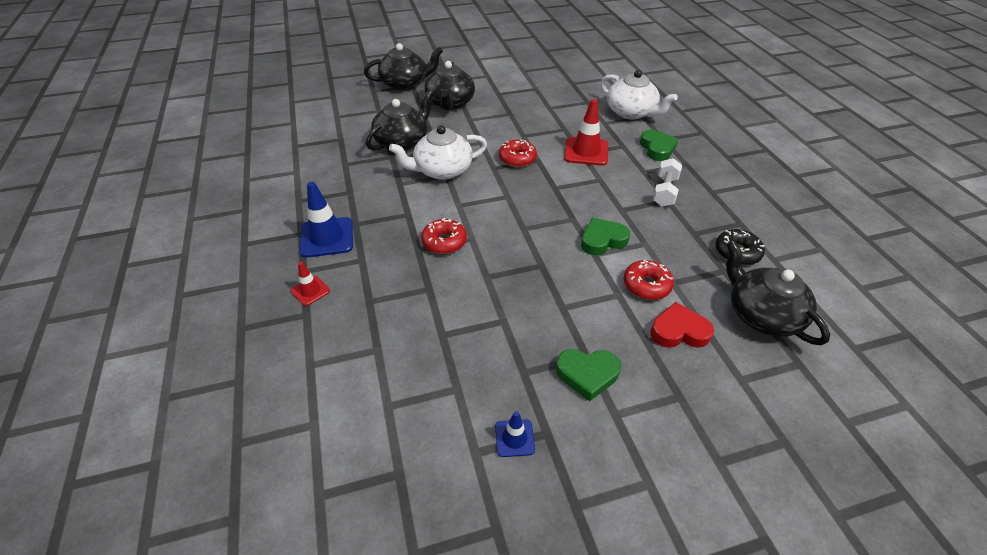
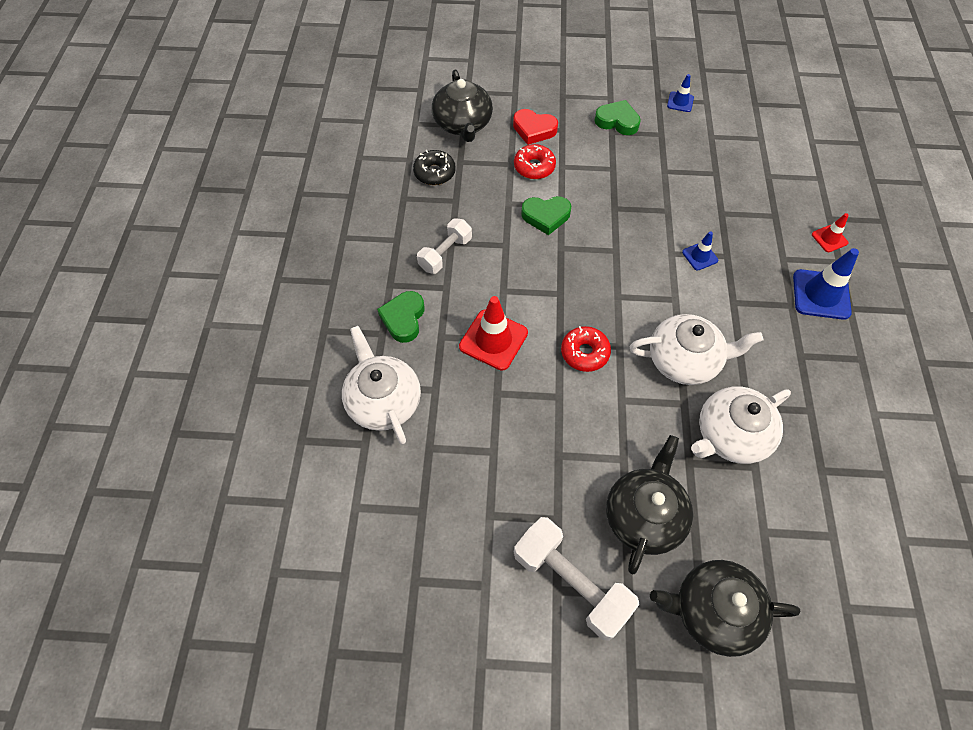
camera: 160 degrees left, 15 degrees up
black teapot [366,90,433,151] -> white teapot [691,386,791,464]
red donut [421,218,467,254] -> blue traffic cone [682,231,718,271]
none -> white dumbbell [514,517,640,641]

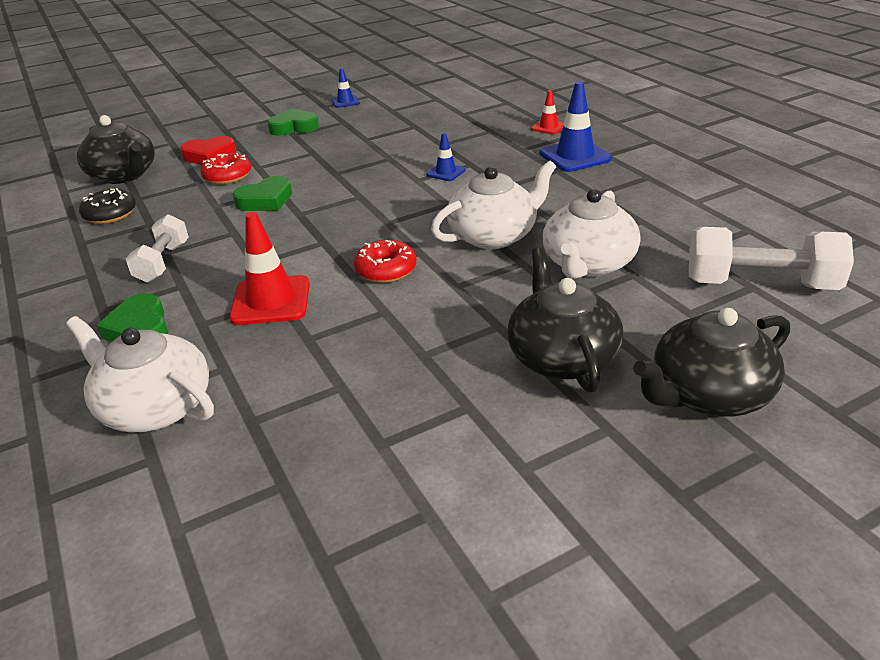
camera: 30 degrees left, 25 degrees down
white dumbbell [514,517,640,641] -> white dumbbell moved to [689,227,854,290]

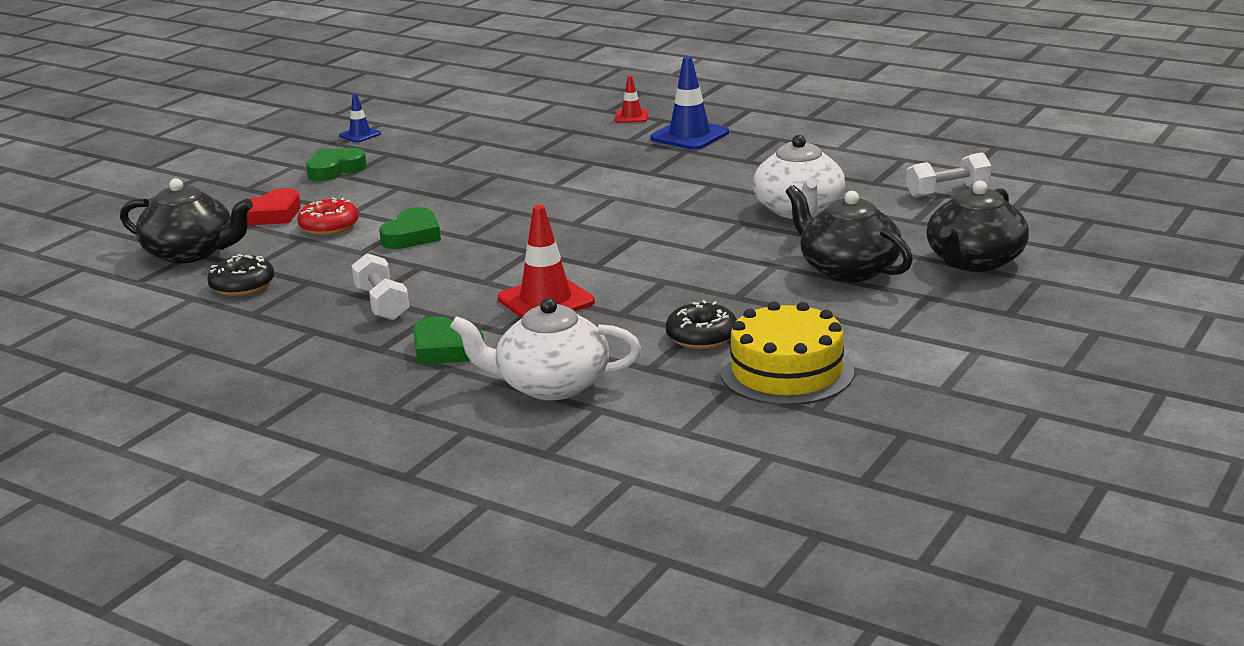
camera: 30 degrees left, 10 degrees down
red donut [354,240,417,283] -> none
blue traffic cone [426,133,466,181] -> none
white teapot [431,160,556,249] -> none
white dumbbell [689,227,854,290] -> white dumbbell [906,153,992,198], size x0.64
none -> black donut [666,300,737,349]
none -> yellow cake [720,301,854,405]

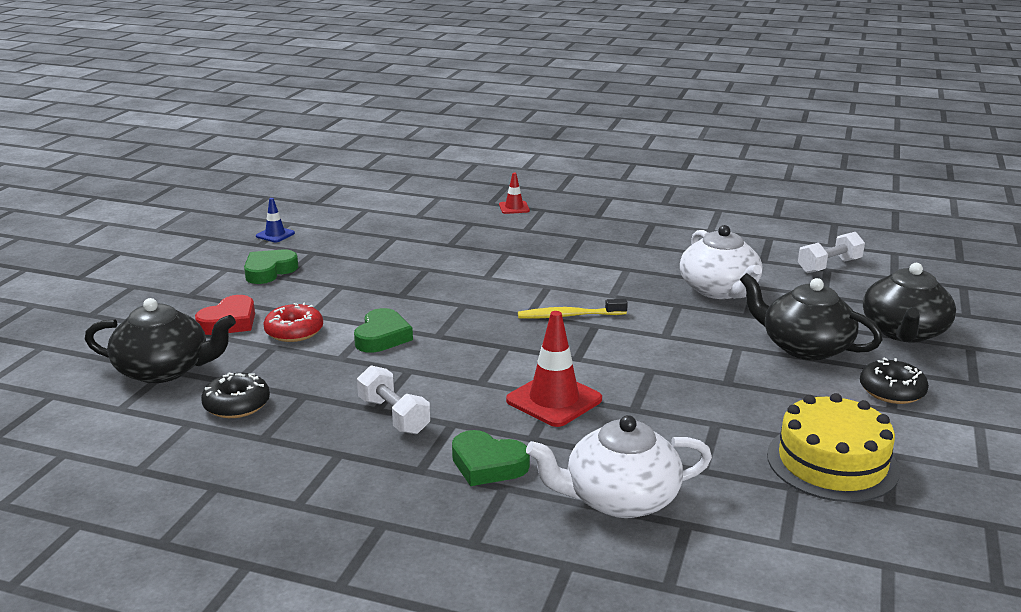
camera: 15 degrees left, 0 degrees up
blue traffic cone [650,56,729,150] -> none
black donut [666,300,737,349] -> black donut moved to [860,358,929,404]
none -> yellow toothbrush [518,299,628,319]

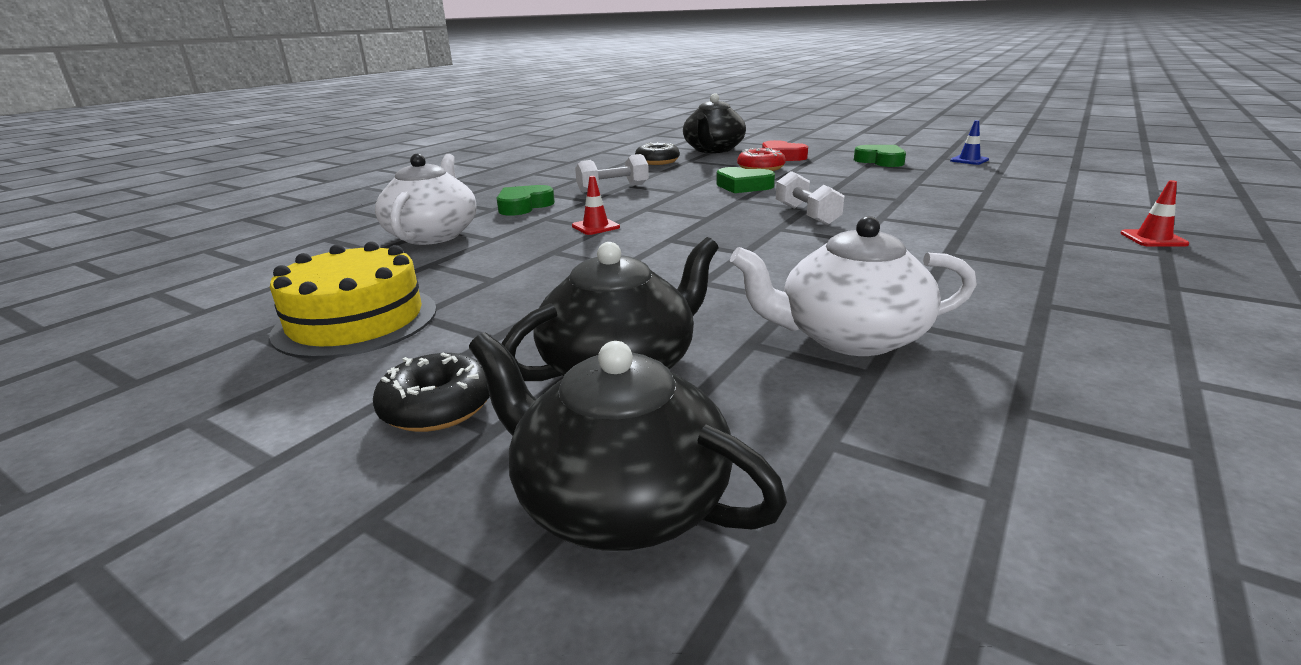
camera: 105 degrees right, 0 degrees up
red traffic cone [506,311,602,427] -> red traffic cone [572,176,620,235], size x0.54
yellow toothbrush [518,299,628,319] -> none
white dumbbell [798,232,865,273] -> white dumbbell moved to [776,171,844,225]

